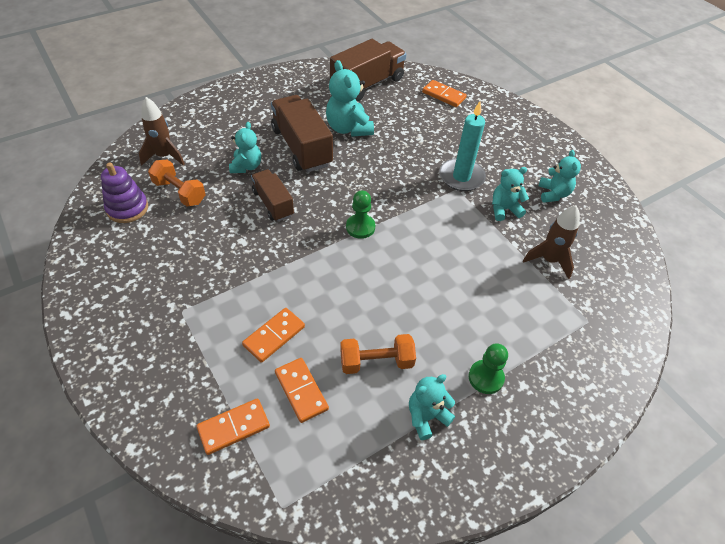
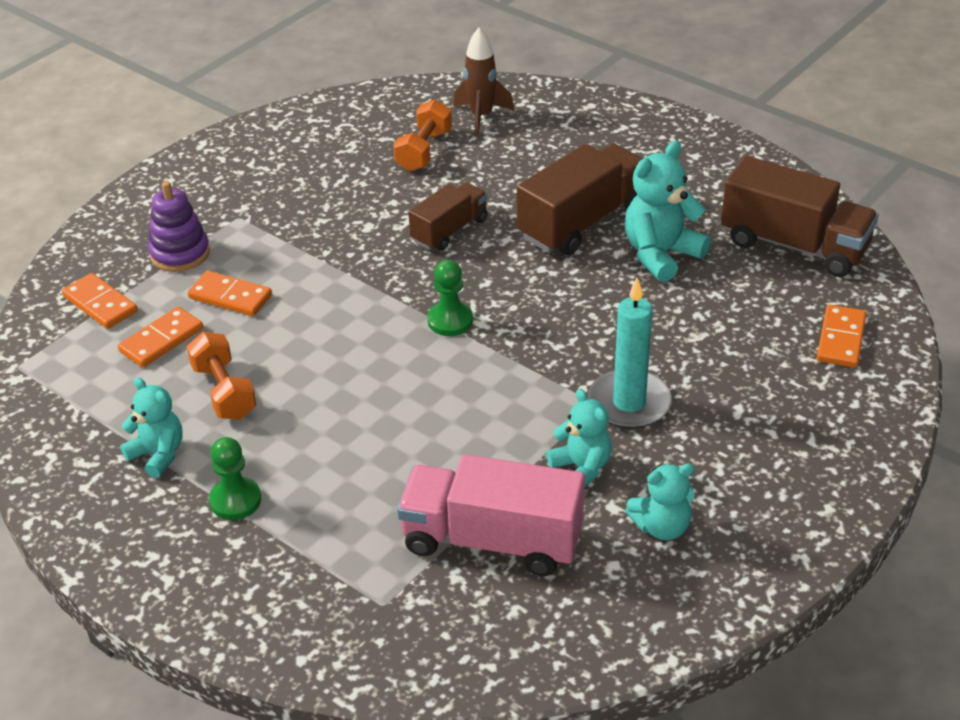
camera: 75 degrees right, 10 degrees down
purple stacking toy [101,163,148,223] -> purple stacking toy moved to [148,181,210,272]
turquoise teddy bear [229,122,261,173] -> none
brown rocket [523,205,580,279] -> pink truck [397,454,585,576]

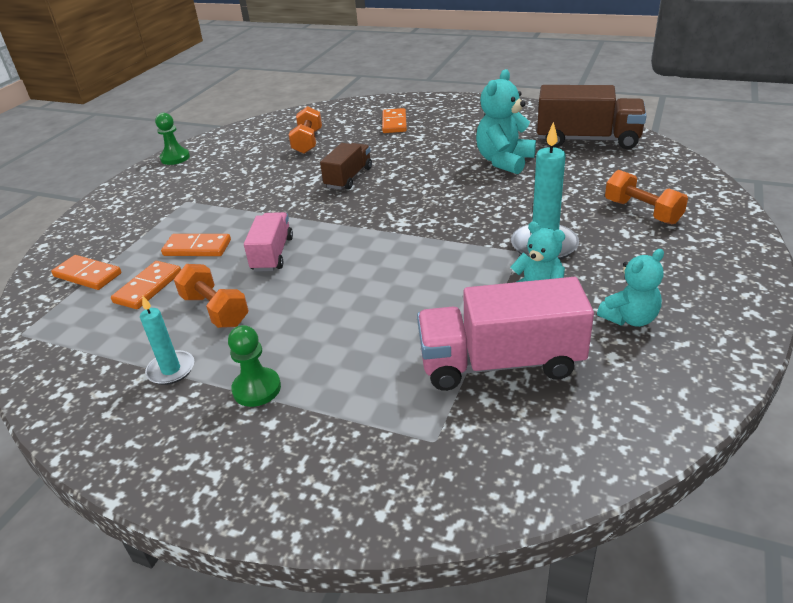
camera: 15 degrees left, 5 degrees down
turquoise teddy bear [120,377,183,478] -> turquoise candle [140,296,194,385]
purple stacking toy [148,181,210,272] -> none
green pawn [427,260,473,336] -> green pawn moved to [155,113,190,165]
brown rocket [453,27,514,137] -> none
brown truck [517,144,643,255] -> none
orange domino [817,305,866,368] -> orange domino moved to [382,108,407,133]
none -> pink truck [244,212,293,272]
none -> orange dumbbell [605,170,688,224]

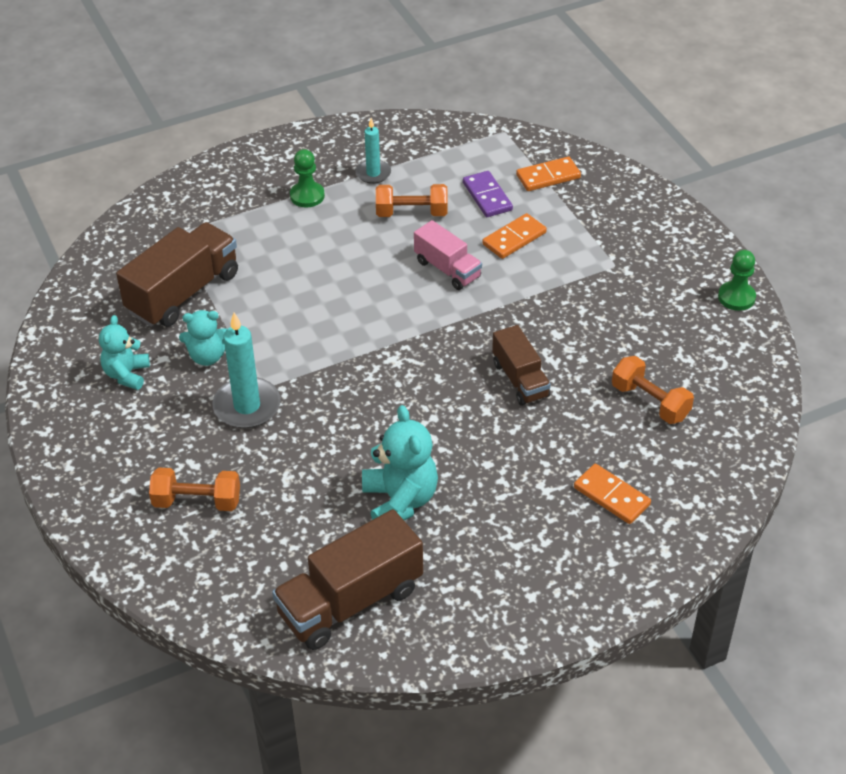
camera: 130 degrees right, 10 degrees up
orange domino [111,261,181,309] -> purple domino [463,171,513,217]
pink truck [417,277,594,391] -> brown truck [116,222,238,327]

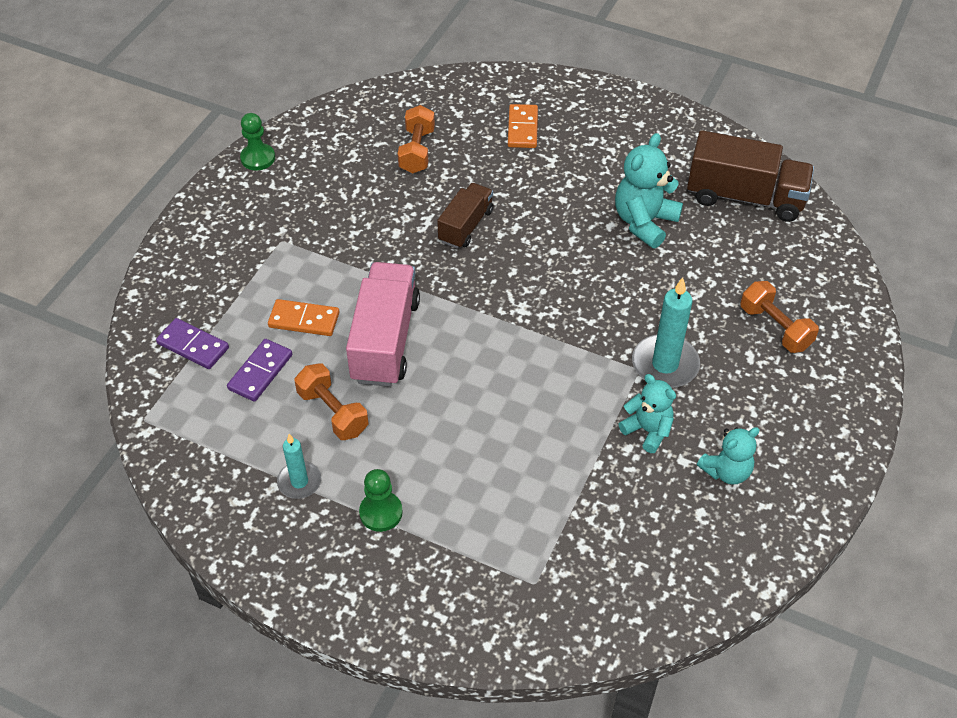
camera: 130 degrees left, 5 degrees up
brown truck [116,222,238,327] -> none
pink truck [414,220,482,290] -> pink truck [346,262,420,387], size x1.66
orange domino [516,157,581,191] -> purple domino [156,318,229,369]

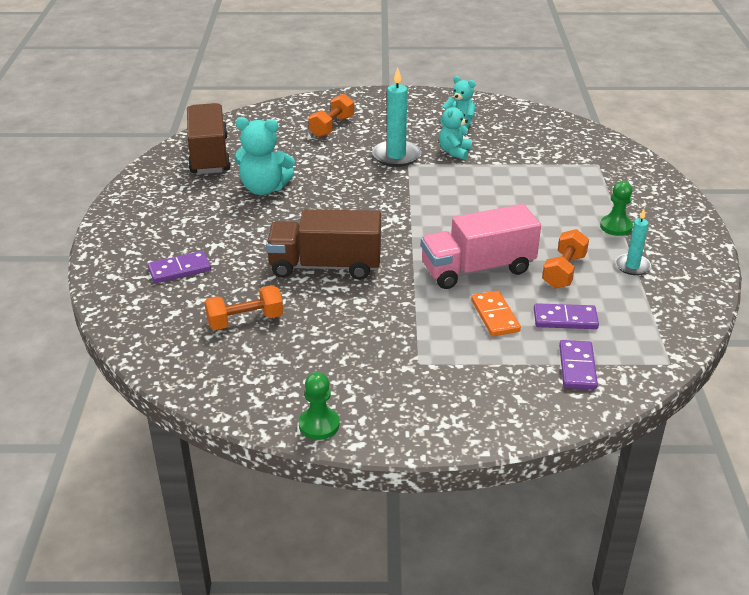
camera: 115 degrees left, 15 degrees down
brown truck [437,183,494,249] -> brown truck [266,209,381,280], size x1.66
orange domino [508,104,538,148] -> purple domino [148,251,211,283]

